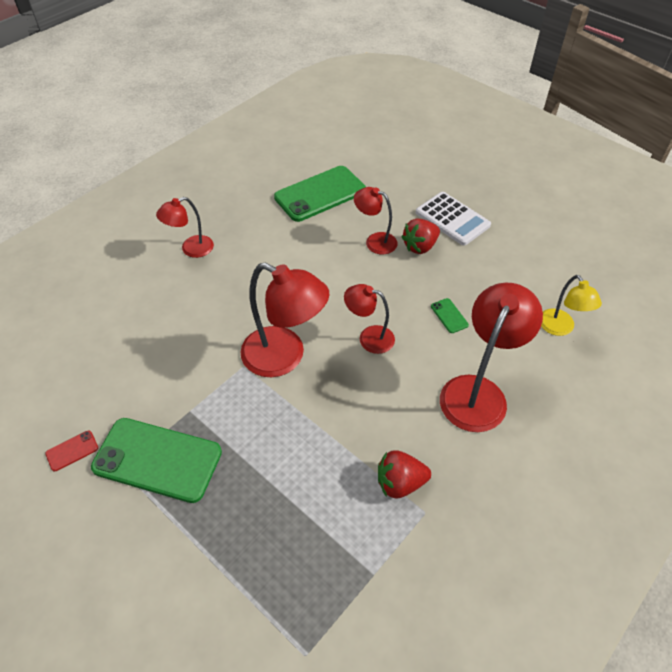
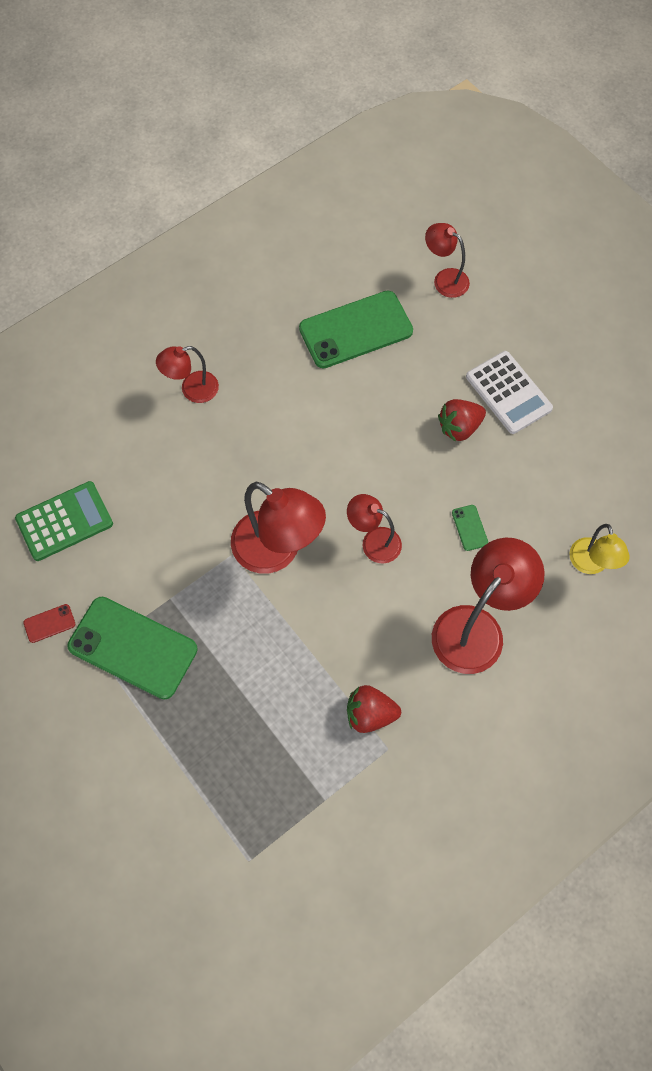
camera: 10 degrees right, 15 degrees up
red lamp [354,187,397,255] -> red lamp moved to [425,223,470,298]
none -> green calculator [15,481,113,561]

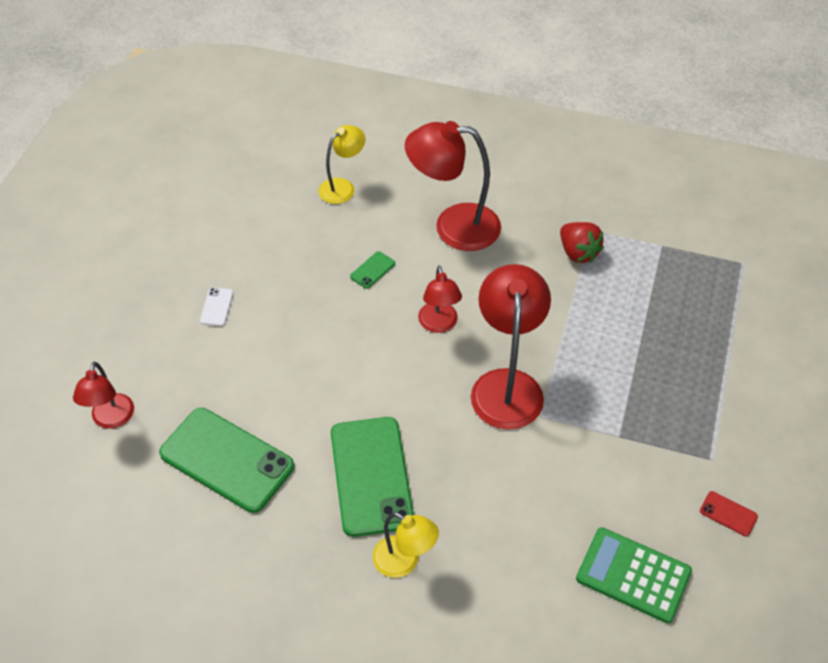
camera: 125 degrees left, 15 degrees down
green phone [68,597,198,699] -> green phone moved to [331,417,414,537]
red lamp [156,346,219,403] -> yellow lamp [373,512,439,578]
red strawberry [438,399,486,442] -> none
white calculator [466,351,553,434] -> white phone [200,288,233,326]

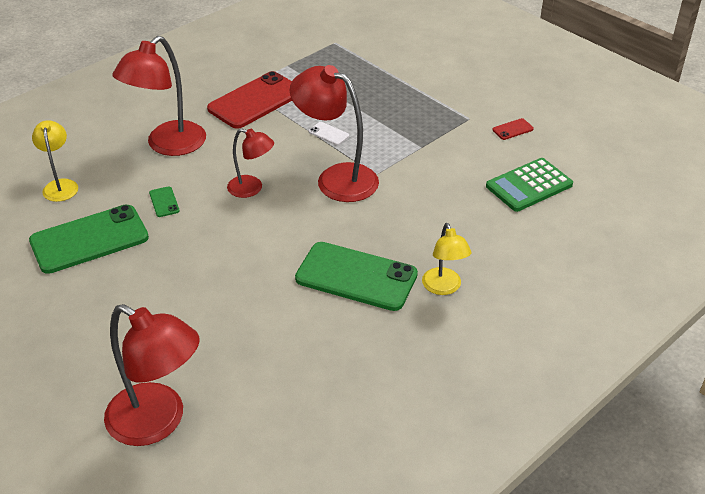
camera: 60 degrees left, 10 degrees down
red lamp [73,362,134,429] -> red lamp [104,304,200,446], size x1.75
green phone [159,408,294,513] -> green phone moved to [29,205,149,274]
white phone [200,288,233,326] -> white phone moved to [309,122,349,145]
yellow lamp [373,512,439,578] -> yellow lamp turned 105 degrees clockwise [422,223,471,295]
red strawberry [560,222,604,263] -> red phone [207,71,292,129]

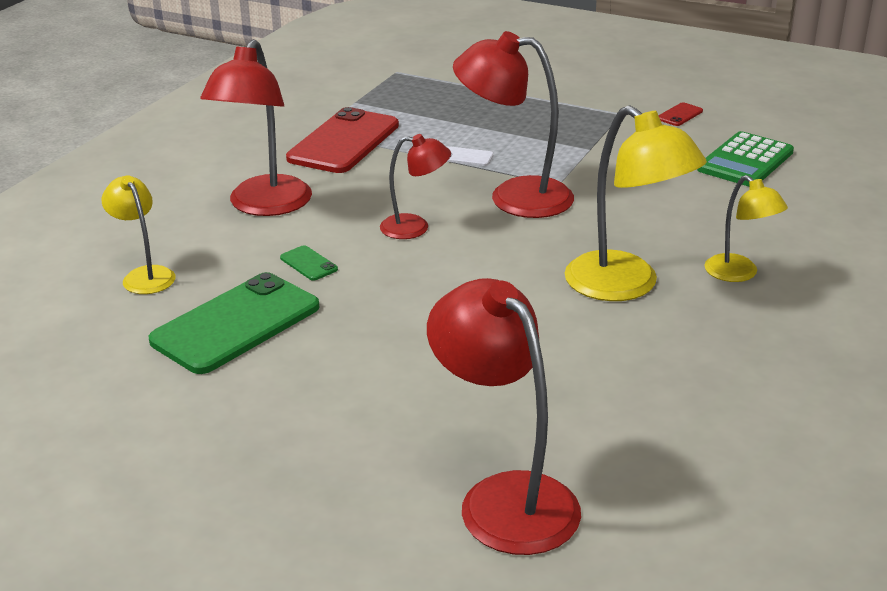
camera: 20 degrees left, 10 degrees down
red lamp [104,304,200,446] -> red lamp turned 135 degrees counterclockwise [427,278,581,555]
green phone [295,242,418,311] -> yellow lamp [565,105,707,301]

